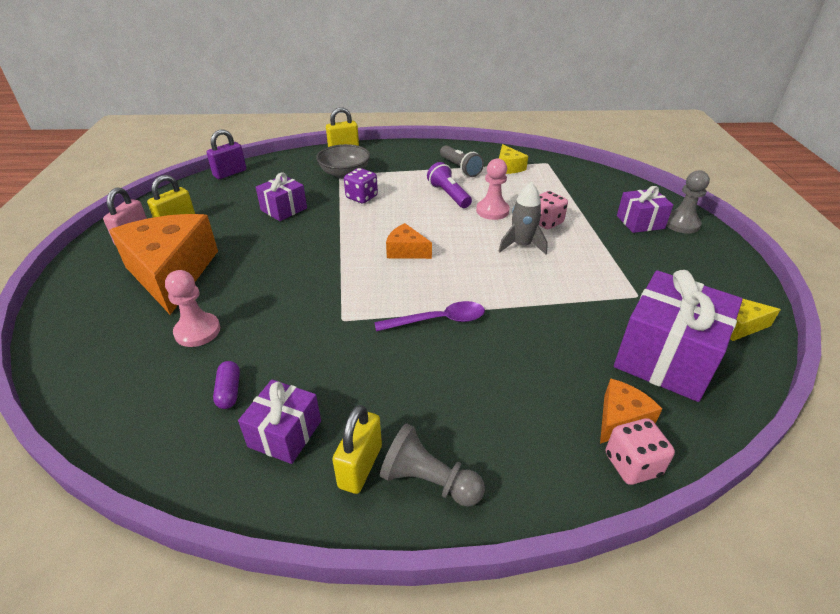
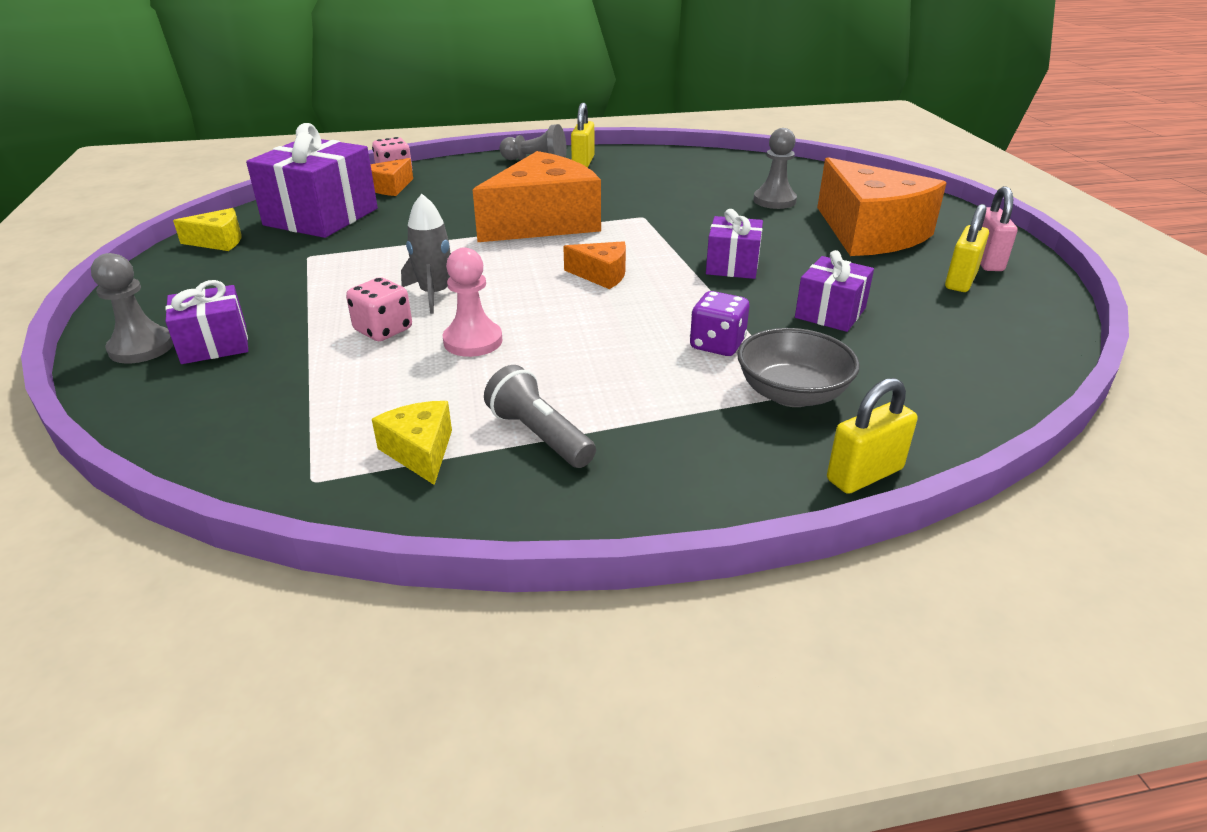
camera: 170 degrees right, 5 degrees down
pink pawn [165,270,220,347] -> grey pawn [753,128,797,209]
purple padlock [206,129,246,179] -> none
purple capsule [213,361,240,409] -> none
purple gift [238,379,321,464] -> purple gift moved to [706,209,763,279]
purple spoon [374,301,485,332] -> orange cheese [473,151,601,242]
purple flashlight [427,162,472,208] -> none

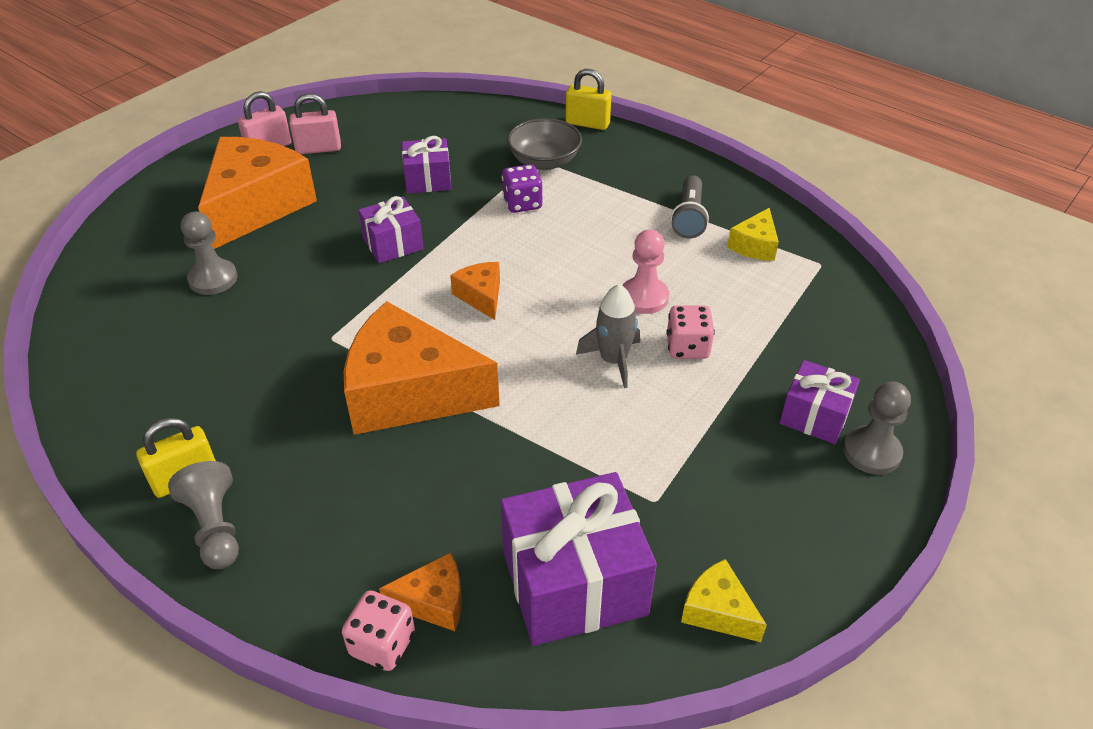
camera: 130 degrees left, 10 degrees up
yellow padlock [945,204,989,292] -> pink padlock [289,93,341,154]

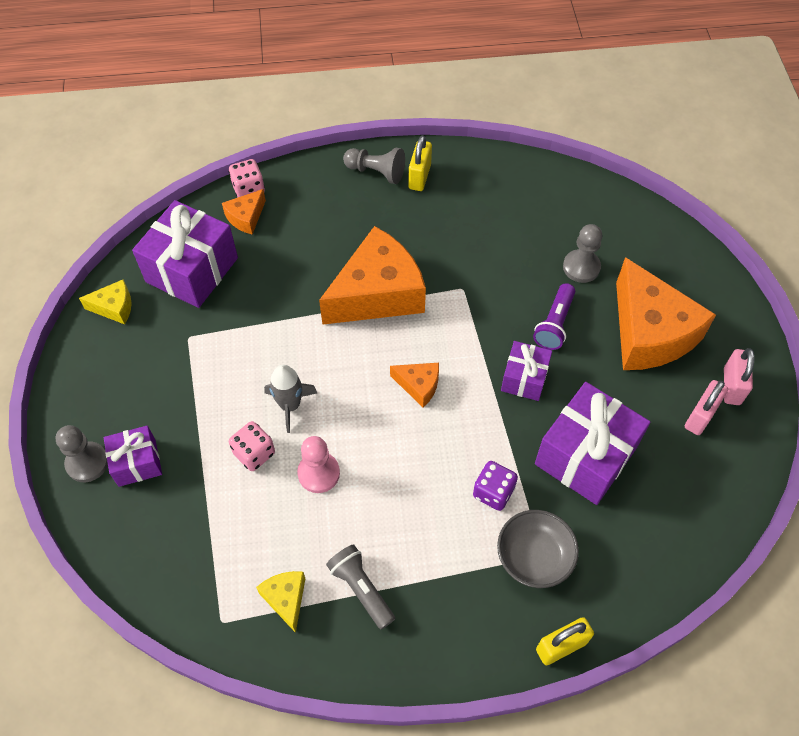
camera: 135 degrees right, 15 degrees up
purple gift [402,136,451,193] -> purple gift [535,382,650,505], size x1.79
none -> purple flashlight [533,283,575,350]

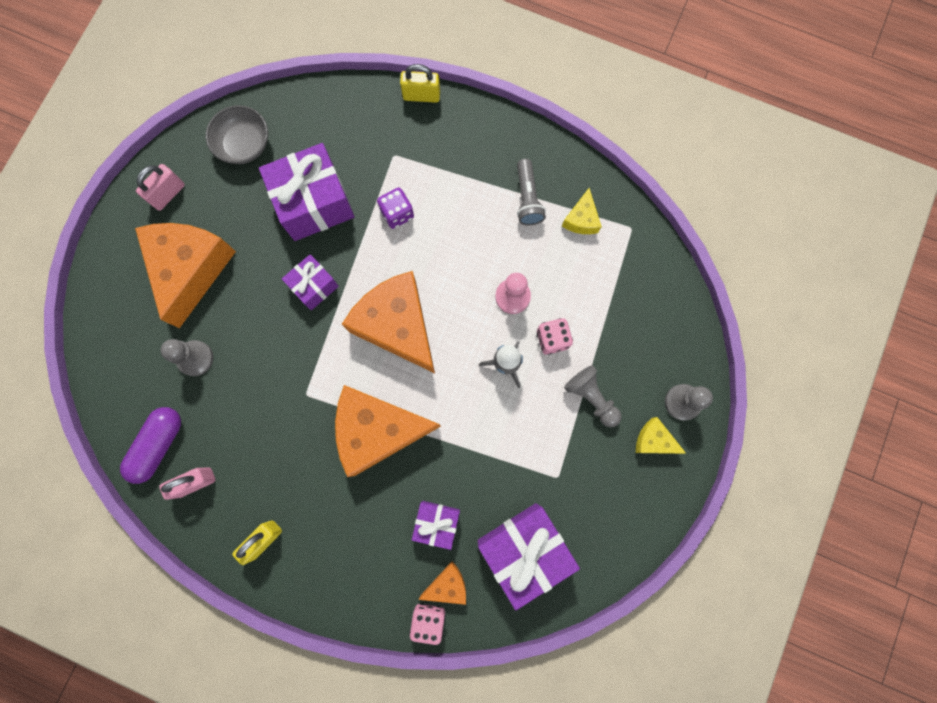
camera: 150 degrees left, 20 degrees up
yellow cheese [79,279,132,324] -> yellow cheese moved to [636,417,686,454]
purple gift [104,426,162,487] -> purple gift moved to [412,501,460,550]
grey pawn [343,148,405,184] -> grey pawn moved to [564,365,621,427]
orange cheese [390,363,439,407] -> orange cheese [342,271,435,373], size x2.21
grey bowl [497,510,579,588] -> grey bowl moved to [206,105,268,164]
purple flashlight [533,283,575,350] -> none
pink padlock [685,380,728,435] -> pink padlock moved to [159,467,215,500]
none -> purple capsule [120,407,181,484]

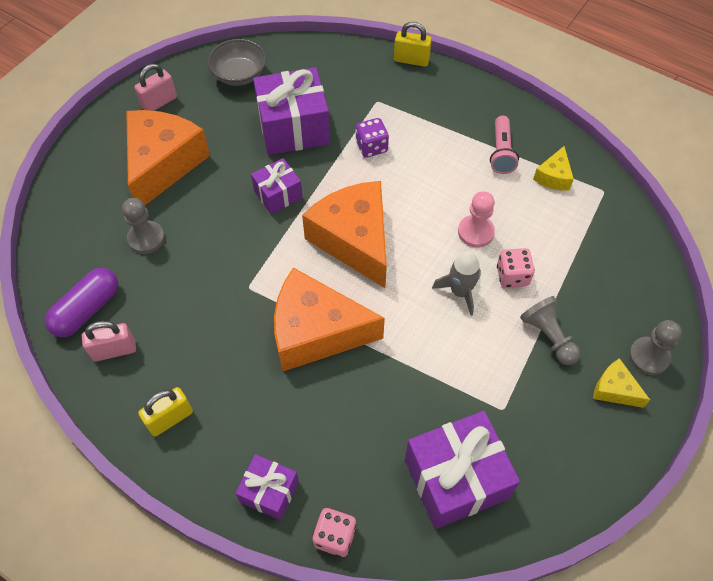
camera: 10 degrees right, 20 degrees down
purple gift [412,501,460,550] -> purple gift moved to [235,454,299,520]
orange cheese [419,561,466,605] -> none
grey flashlight [517,159,546,225] -> pink flashlight [490,116,519,174]

